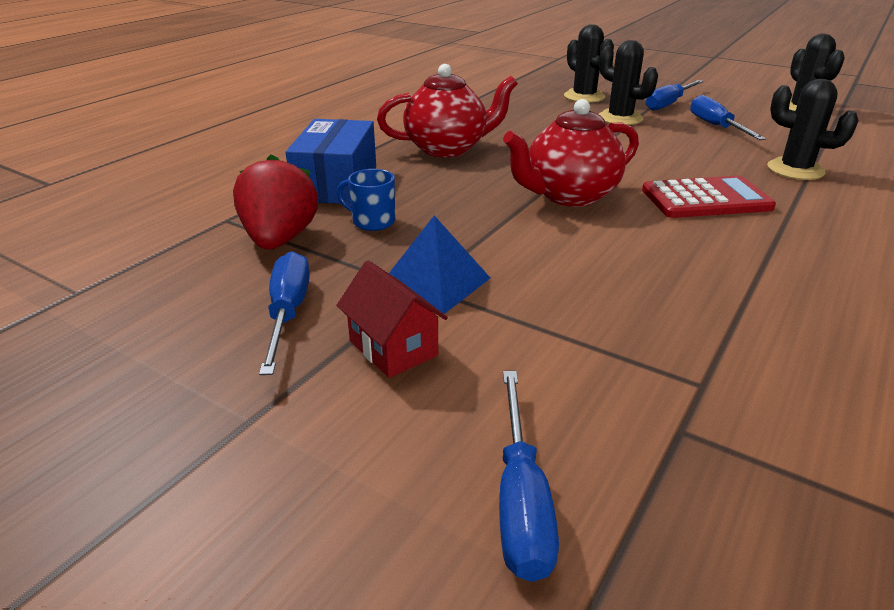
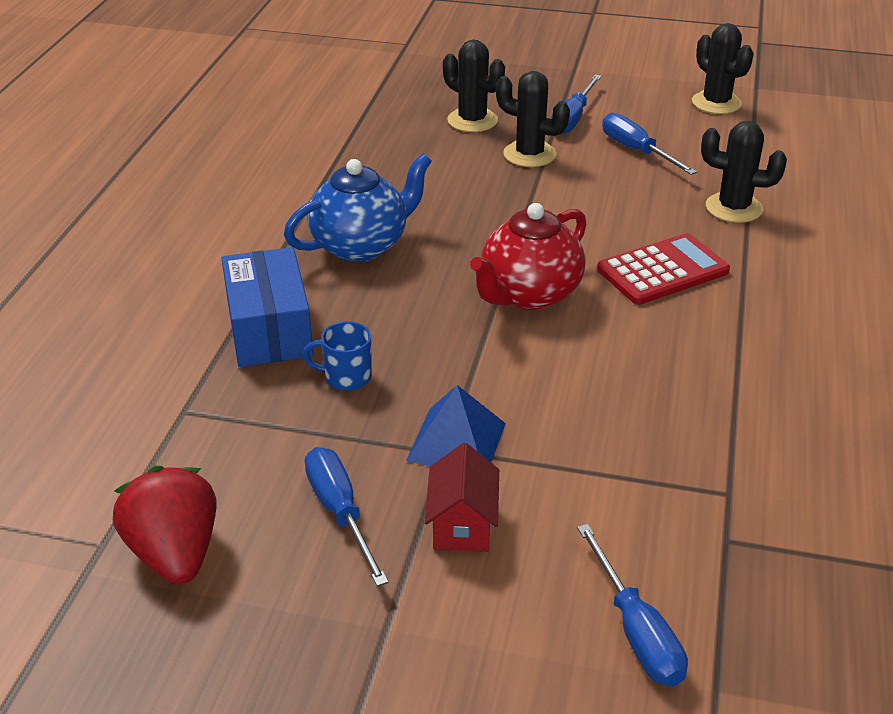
camera: 20 degrees left, 5 degrees up
red strawberry [233,154,318,250] -> red strawberry moved to [113,466,216,585]
red house [336,260,448,378] -> red house turned 60 degrees clockwise [425,443,499,552]
red teapot [377,64,518,157] -> blue teapot [284,153,432,262]

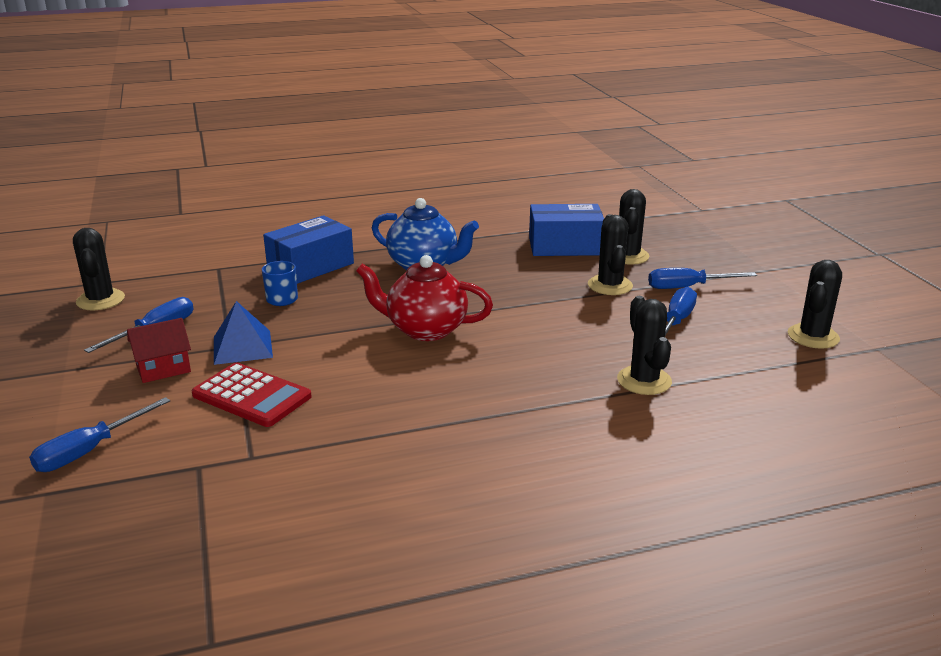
camera: 60 degrees right, 10 degrees down
red strawberry [113,466,216,585] -> black cactus [73,228,125,310]
red calculator [597,233,730,305] -> red calculator moved to [192,363,312,427]
none -> blue box [529,204,604,256]

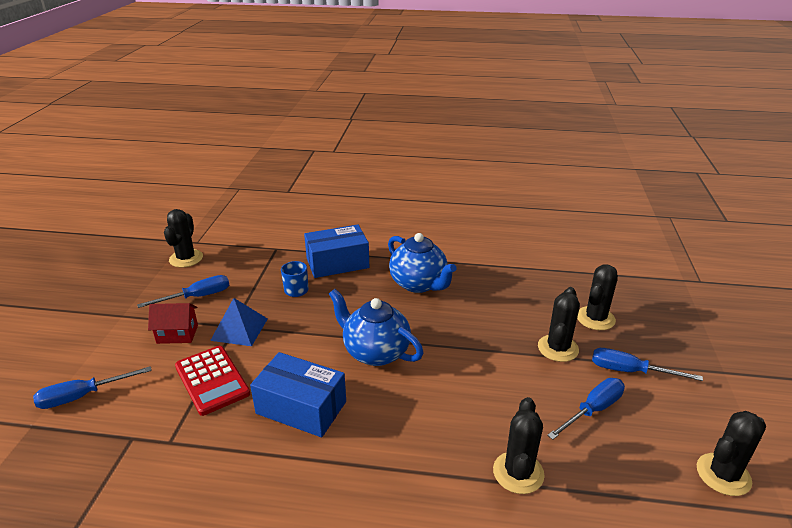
camera: 25 degrees right, 5 degrees up
red teapot [356,255,493,341] -> blue teapot [329,289,423,366]
blue box [529,204,604,256] -> blue box moved to [250,352,346,437]

